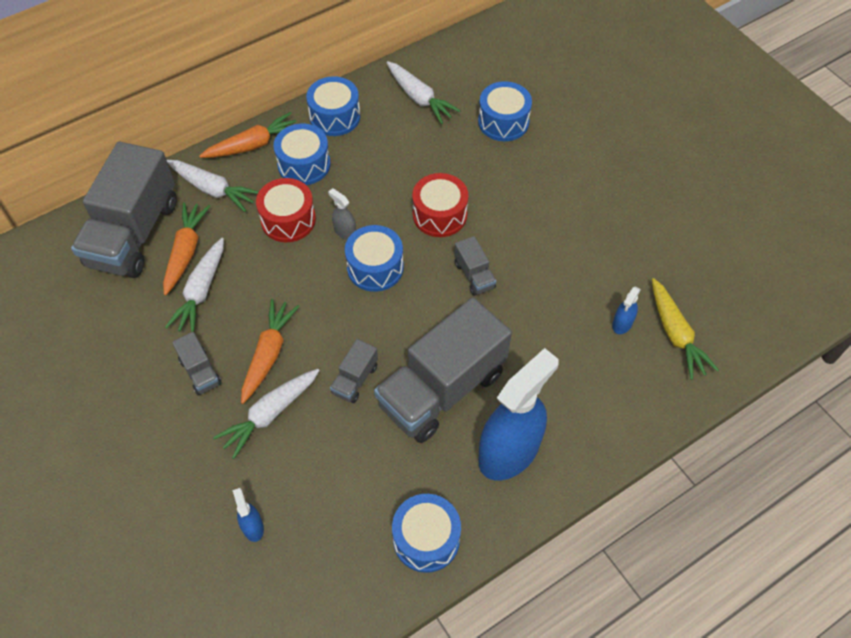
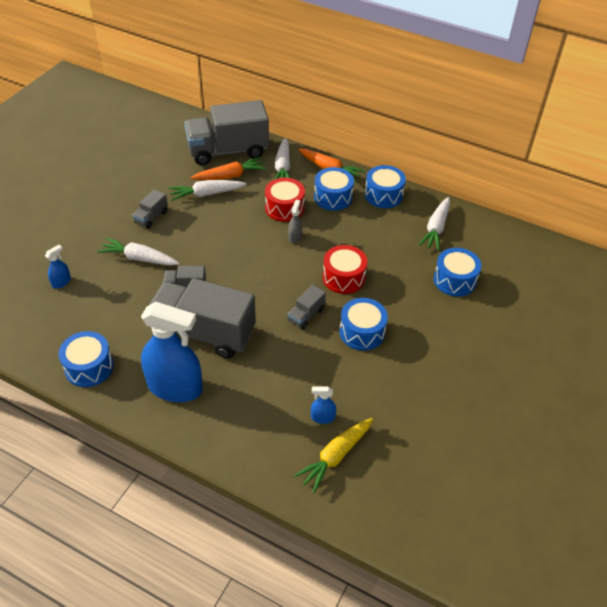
camera: 60 degrees right, 10 degrees down
orange carrot [241,299,300,404] -> none
blue drum [345,225,404,292] -> blue drum moved to [340,298,388,351]

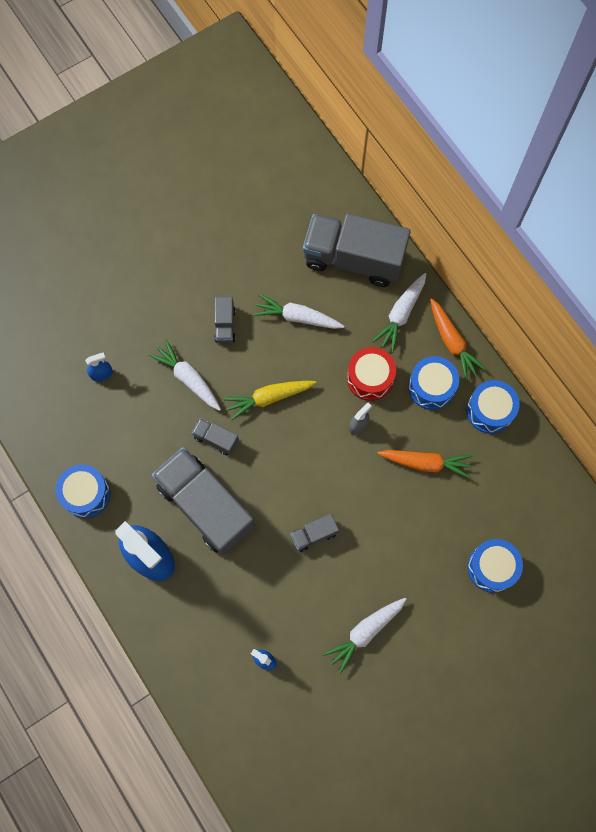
camera: 30 degrees right, 25 degrees up
grey truck [132,189,168,229] -> grey truck turned 60 degrees counterclockwise [214,297,236,343]
orange carrot [191,157,266,180] -> orange carrot moved to [377,450,473,479]
yellow carrot [294,418,373,493] -> yellow carrot moved to [224,381,317,421]
red drum [323,245,367,294] -> none
blue drum [340,298,388,351] -> none
white carrot [419,197,450,251] -> white carrot moved to [323,598,407,674]

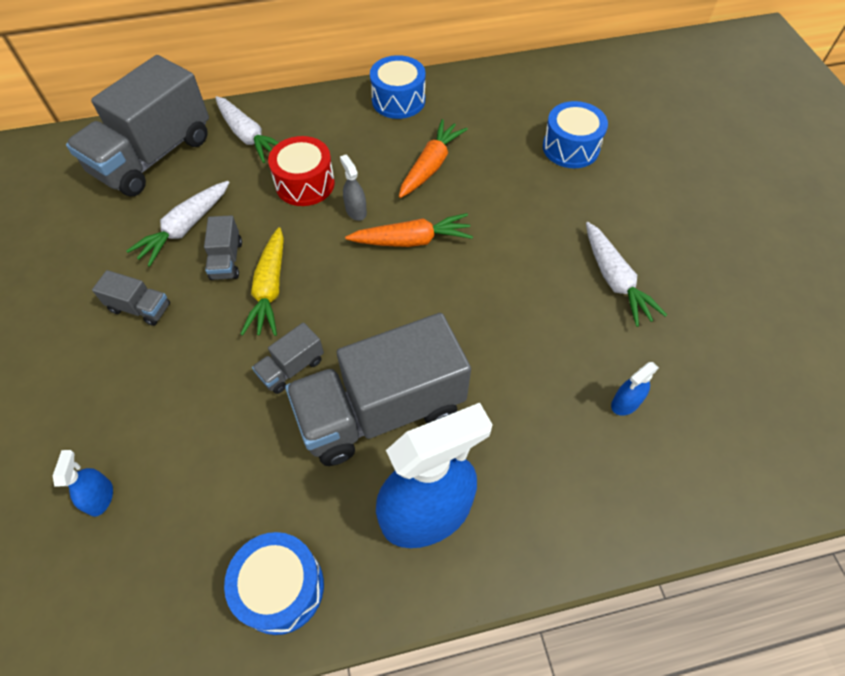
camera: 70 degrees left, 15 degrees down
white carrot [149,339,221,411] -> none
grey truck [290,514,339,552] -> grey truck moved to [204,215,242,280]
blue drum [408,356,459,410] -> none
orange carrot [430,298,486,381] -> orange carrot moved to [345,213,473,247]

